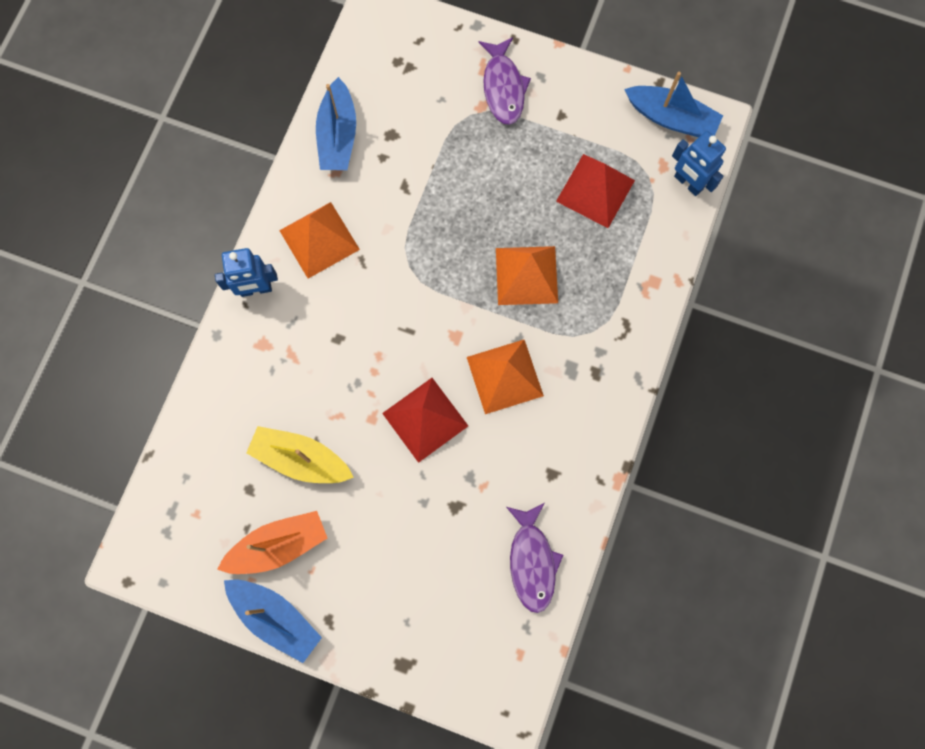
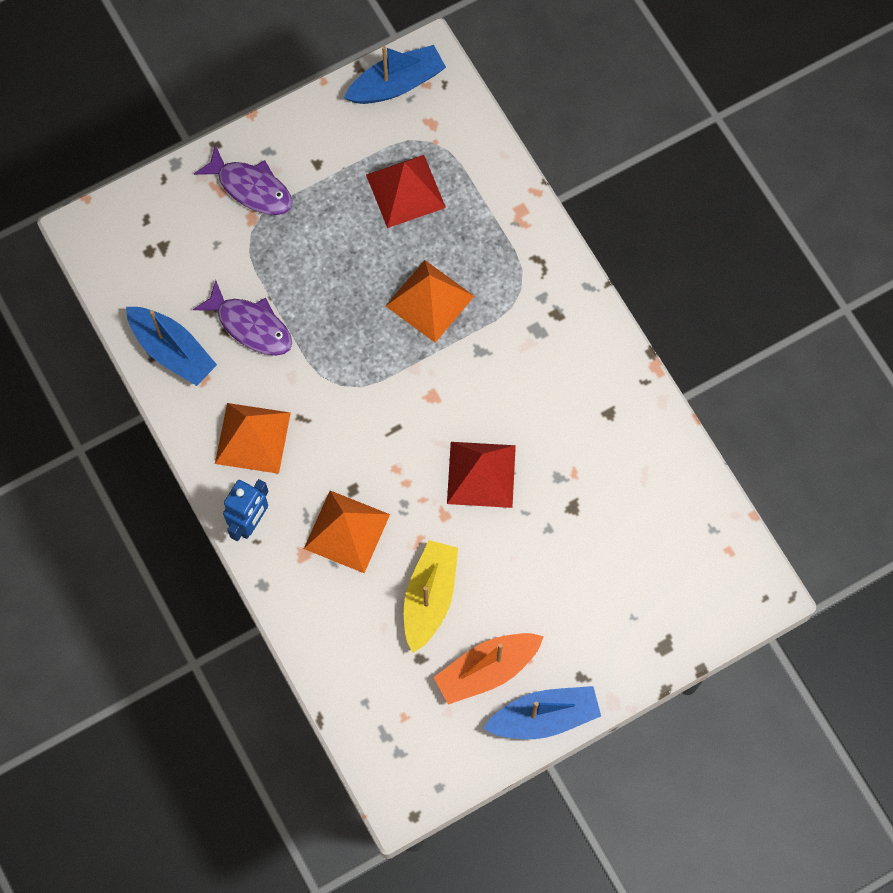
camera: 50 degrees left, 5 degrees down
orange boat [217,511,327,574] -> orange boat turned 135 degrees counterclockwise [433,633,544,705]
yellow boat [246,426,354,483] -> yellow boat turned 135 degrees clockwise [404,540,458,653]
orange pyramid [467,340,544,414] -> orange pyramid moved to [304,491,390,573]
purple fish [506,503,563,613] -> purple fish moved to [193,280,292,356]
blue robot [672,131,726,196] -> none

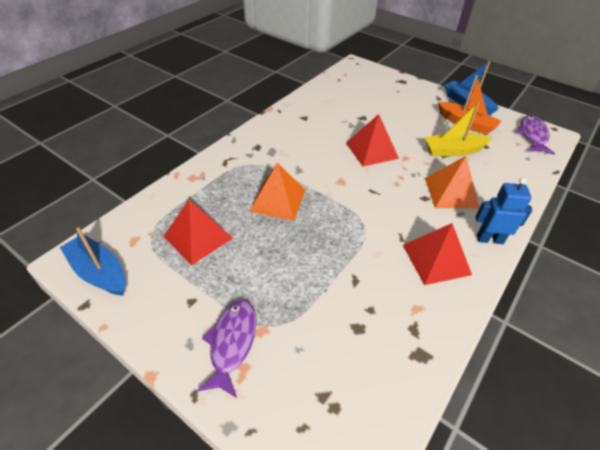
camera: 115 degrees left, 25 degrees down
blue boat [126,307,217,386] -> none
purple fish [193,280,292,356] -> purple fish moved to [516,115,555,155]
orange pyramid [215,403,291,474] -> red pyramid [403,223,472,285]

